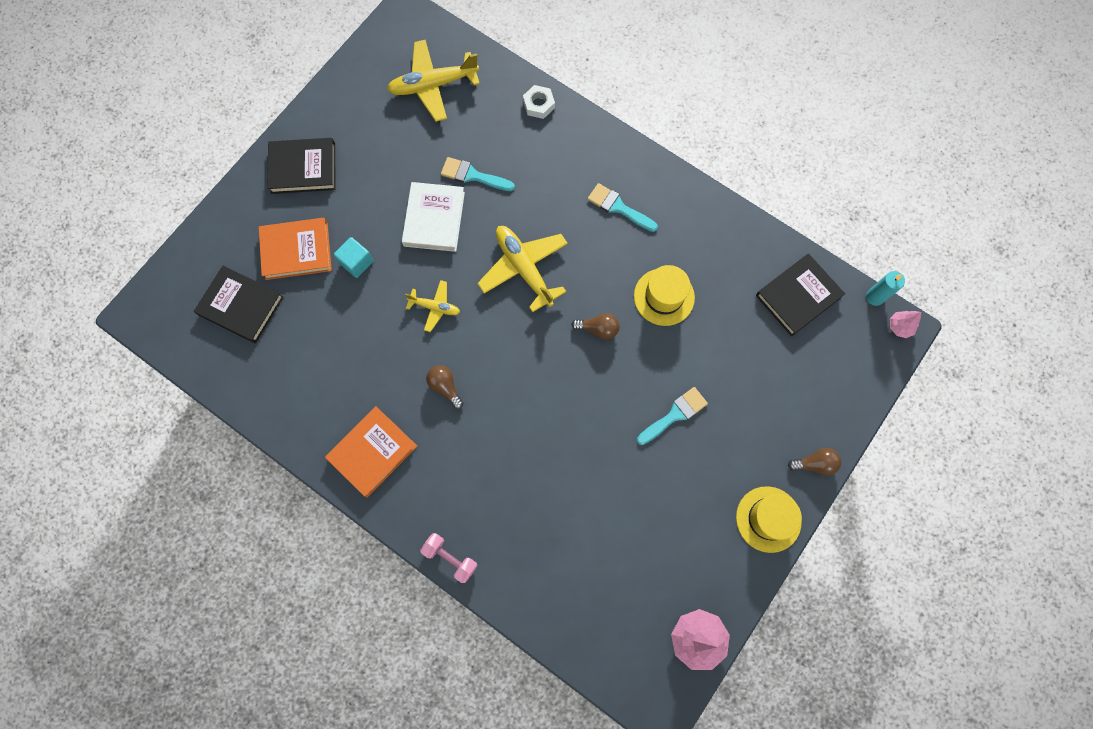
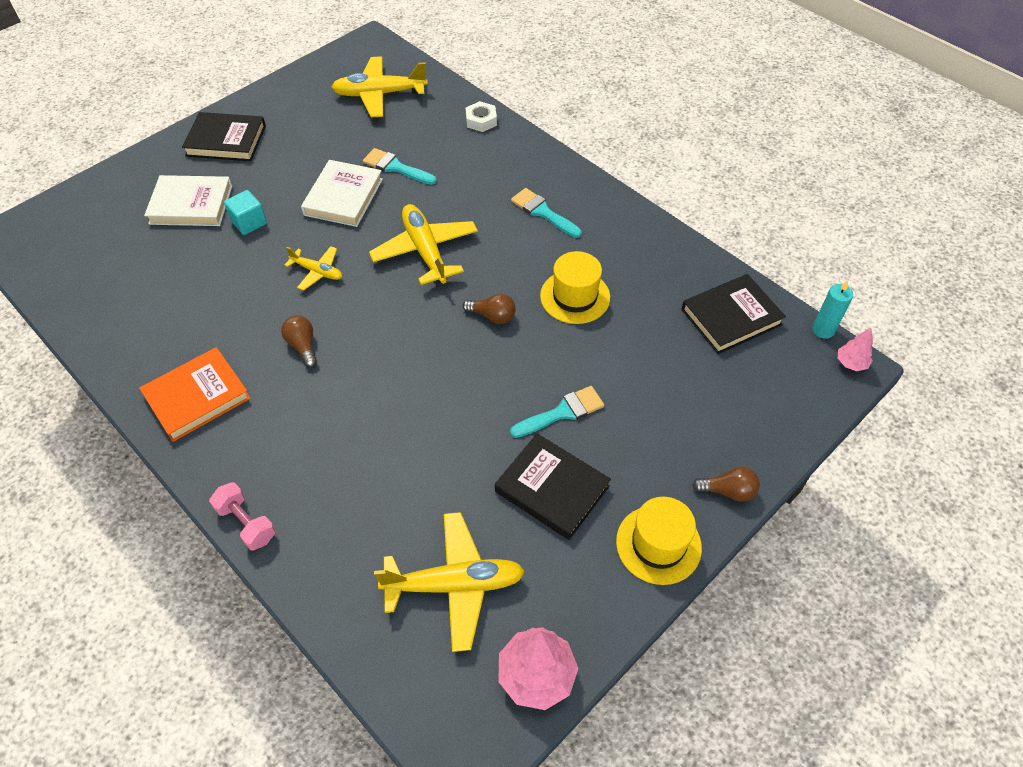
camera: 10 degrees right, 20 degrees down
black book [194,266,284,343] -> black book moved to [495,433,611,540]
orange book [259,218,332,280] -> white book [144,175,232,226]
none -> yellow plane [374,512,525,652]

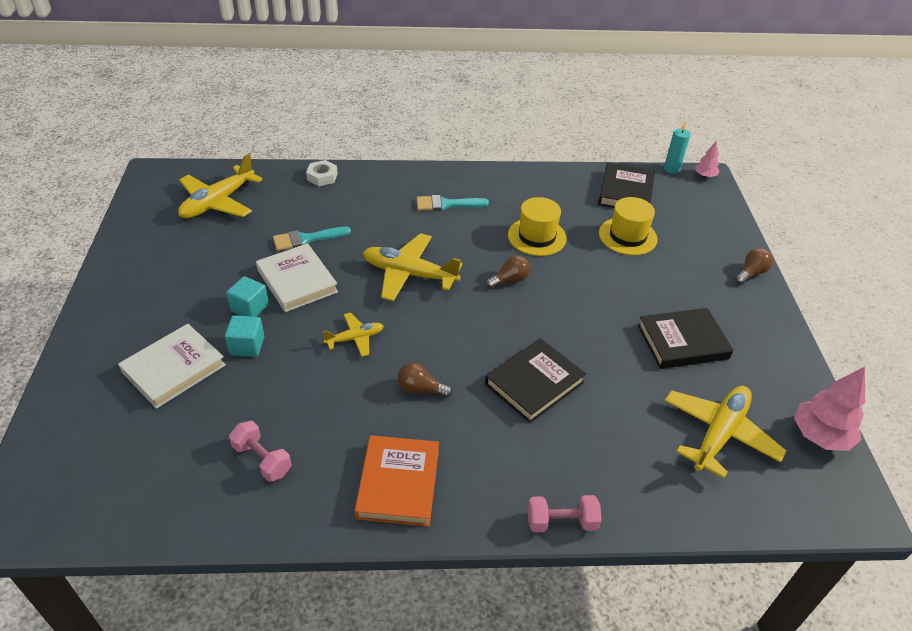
camera: 50 degrees left, 10 degrees down
black book [182,112,266,161] -> black book moved to [485,338,586,423]
turquoise brush [510,386,604,438] -> none
yellow hat [616,497,702,585] -> yellow hat moved to [599,197,658,255]
none -> turquoise cube [226,276,269,317]
none -> pink dumbbell [229,421,291,482]

